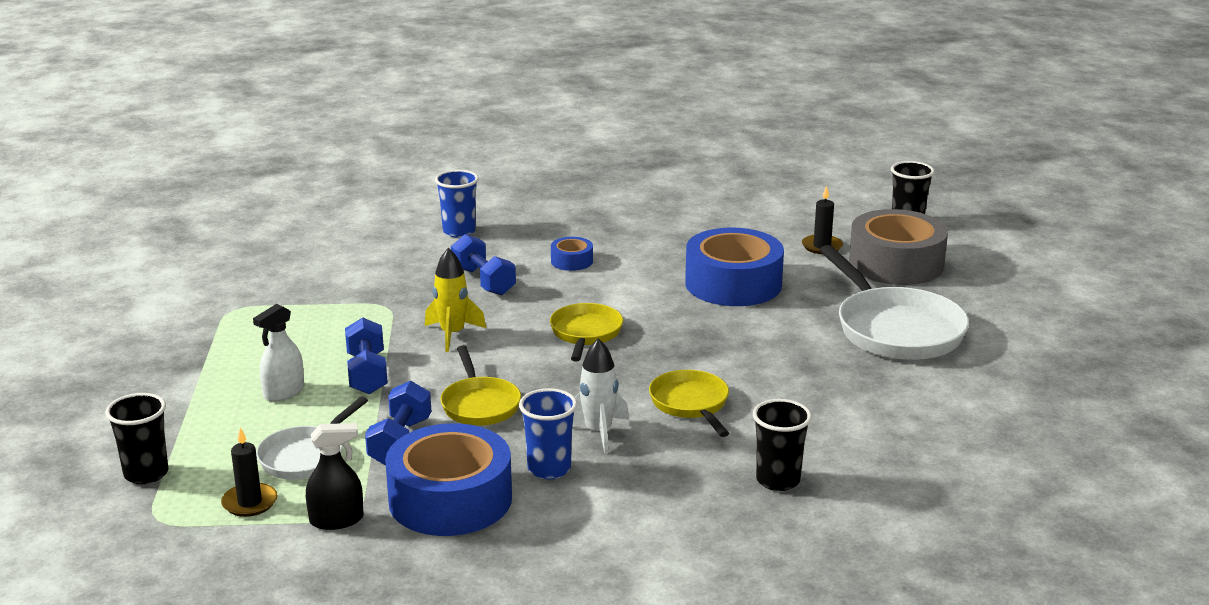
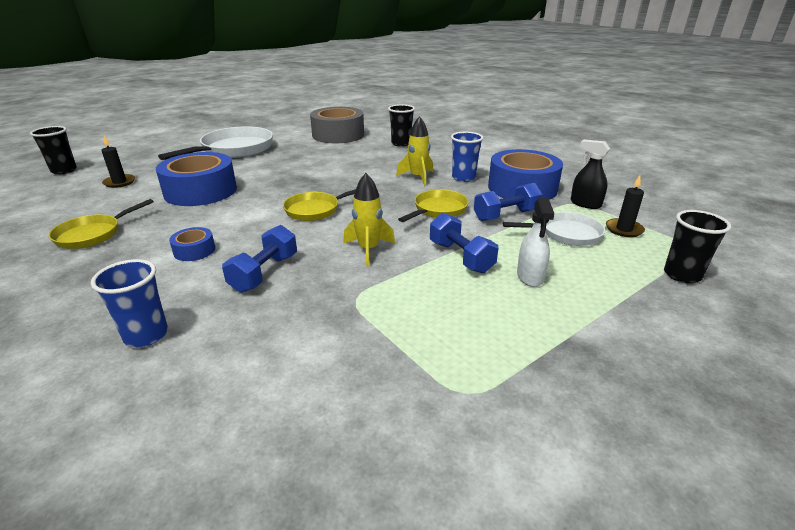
camera: 125 degrees left, 5 degrees up
white spray bottle [253,304,304,402] -> white spray bottle turned 90 degrees clockwise [517,198,554,287]
blue dumbbell [345,318,388,394] -> blue dumbbell turned 75 degrees counterclockwise [430,213,498,273]
white rocket [573,338,629,454] -> yellow rocket [396,116,433,186]
yellow pan [649,370,729,437] -> yellow pan moved to [48,199,154,249]
grey tape [849,209,948,285] -> grey tape moved to [310,107,364,143]

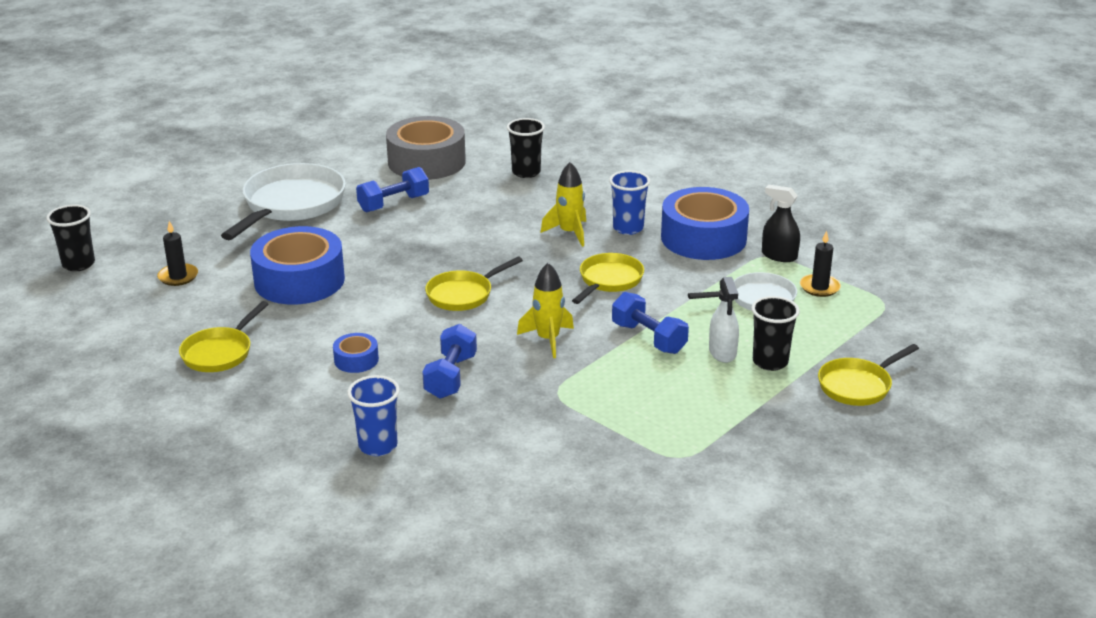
camera: 10 degrees left, 0 degrees up
blue dumbbell [474,183,543,221] -> blue dumbbell moved to [356,167,429,212]
black cup [664,210,731,283] -> black cup moved to [751,296,800,371]
none -> yellow pan [818,344,919,406]

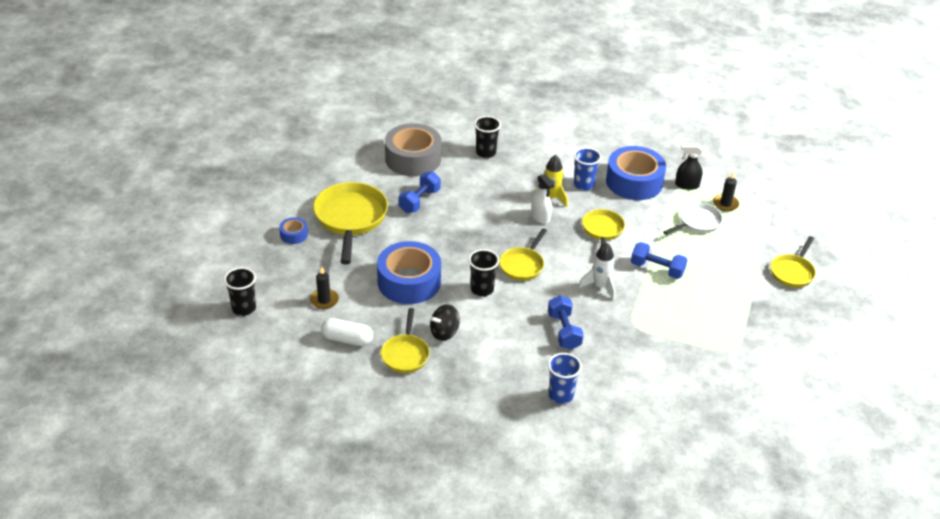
camera: 25 degrees left, 10 degrees up
white pan [221,163,346,240] -> yellow pan [313,182,388,264]
blue tape [333,333,379,373] -> blue tape moved to [279,217,308,244]
yellow rocket [517,263,574,358] -> white rocket [579,243,615,300]
white spray bottle [709,277,739,363] -> white spray bottle moved to [531,174,554,224]
black cup [751,296,800,371] -> black cup moved to [468,249,499,297]
none -> white capsule [321,318,373,346]
none -> black spinning top [430,304,460,341]

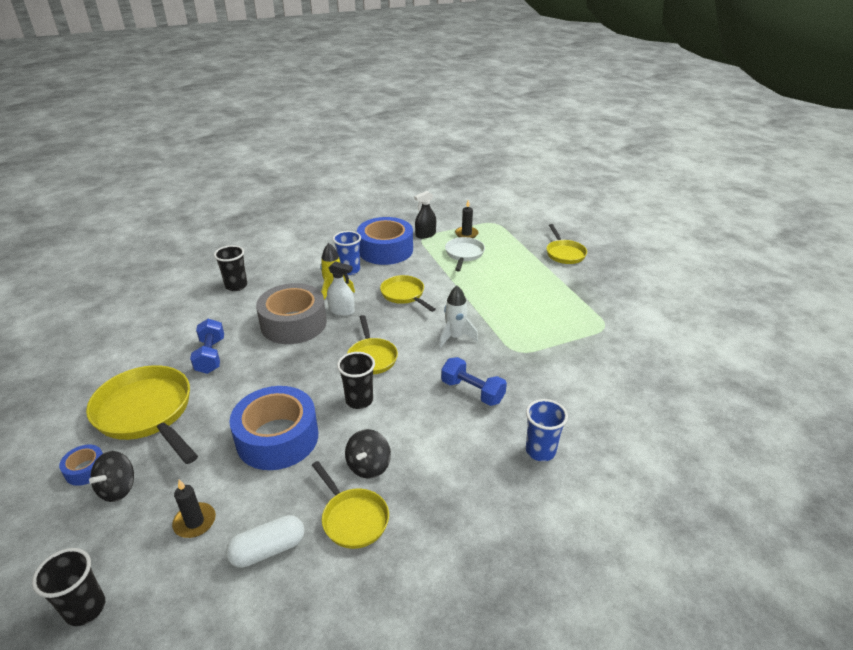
camera: 40 degrees left, 5 degrees down
grey tape [385,123,442,176] -> grey tape moved to [256,283,327,344]
blue dumbbell [631,242,688,279] -> none
none -> black spinning top [89,451,134,502]

